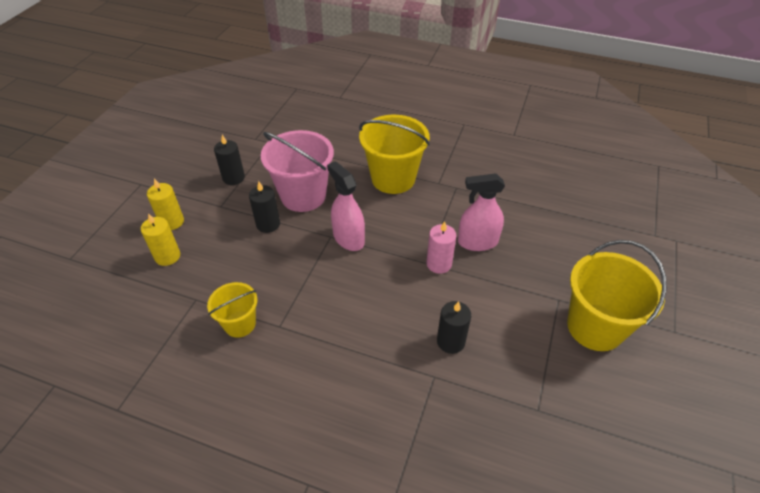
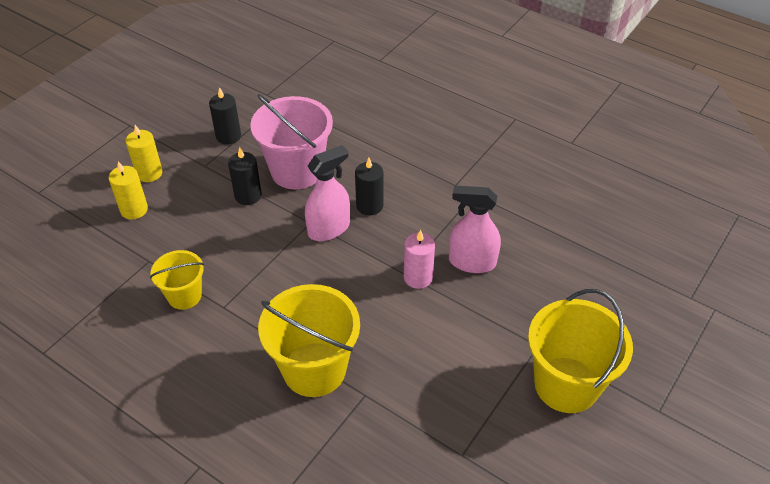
camera: 15 degrees right, 0 degrees up
pink spray bottle [327,161,365,251] -> pink spray bottle turned 75 degrees clockwise [305,145,350,241]
yellow bucket [359,115,430,194] -> yellow bucket moved to [258,284,360,397]
black candle [437,301,471,354] -> black candle moved to [355,158,383,215]

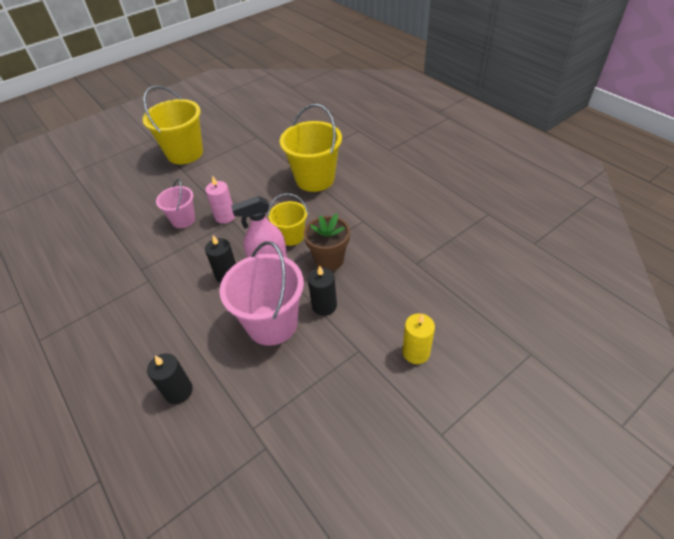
camera: 160 degrees left, 0 degrees up
yellow candle [109,161,148,220] -> none
yellow bucket [150,250,204,310] -> yellow bucket moved to [268,193,308,246]
black candle [209,87,241,144] -> black candle moved to [147,353,193,404]
pink spray bottle [449,186,501,273] -> pink bucket [156,179,195,228]
none -> brown flower pot [304,214,350,271]

